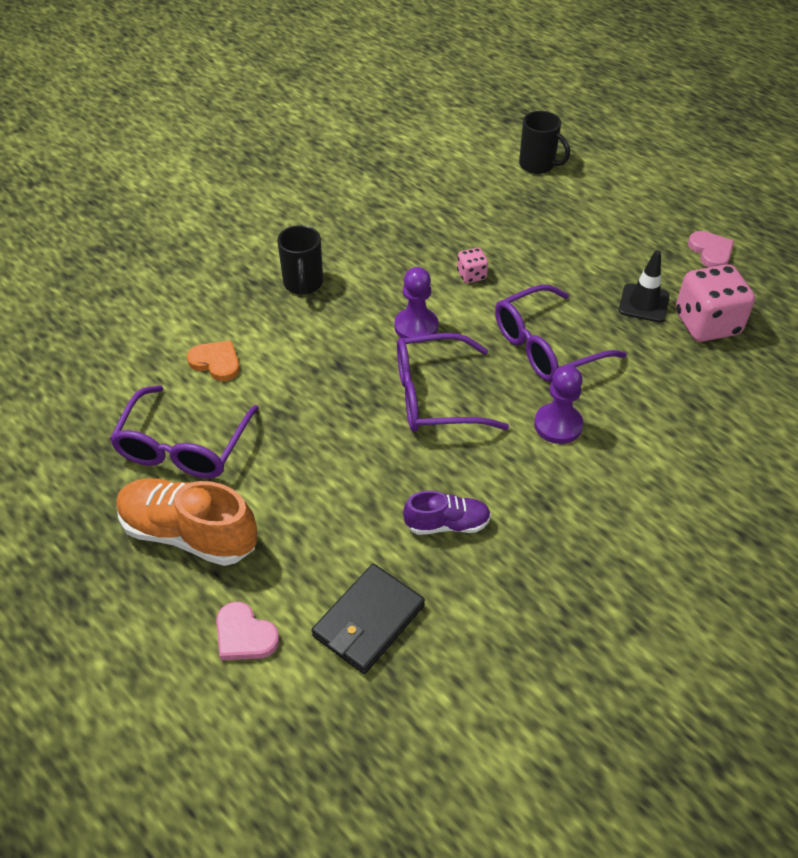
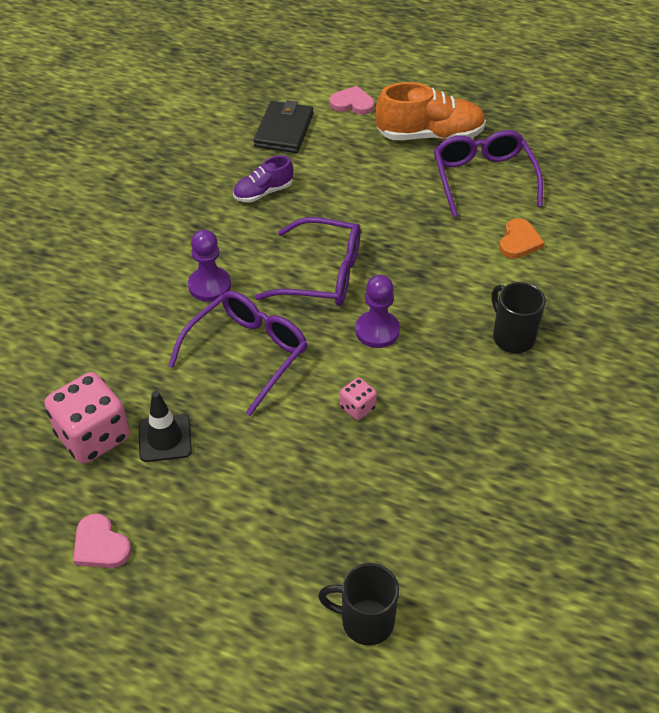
camera: 155 degrees right, 0 degrees up
orange heart [187,340,240,381] -> orange heart turned 75 degrees counterclockwise [499,218,545,259]
purple glasses [397,333,509,432] -> purple glasses turned 45 degrees clockwise [255,217,361,306]

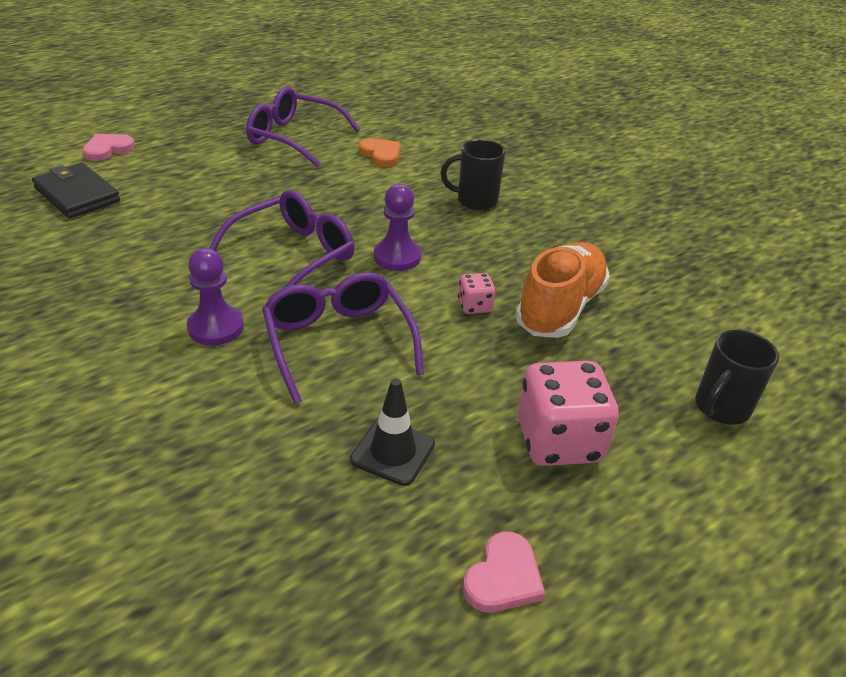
camera: 60 degrees left, 10 degrees down
pink dice [44,372,130,464] -> pink dice moved to [518,361,619,466]
pink heart [73,513,131,568] -> pink heart turned 45 degrees counterclockwise [463,531,545,612]
purple shoe [233,155,293,203] -> none
orange shoe [375,82,486,140] -> orange shoe moved to [515,242,610,338]

